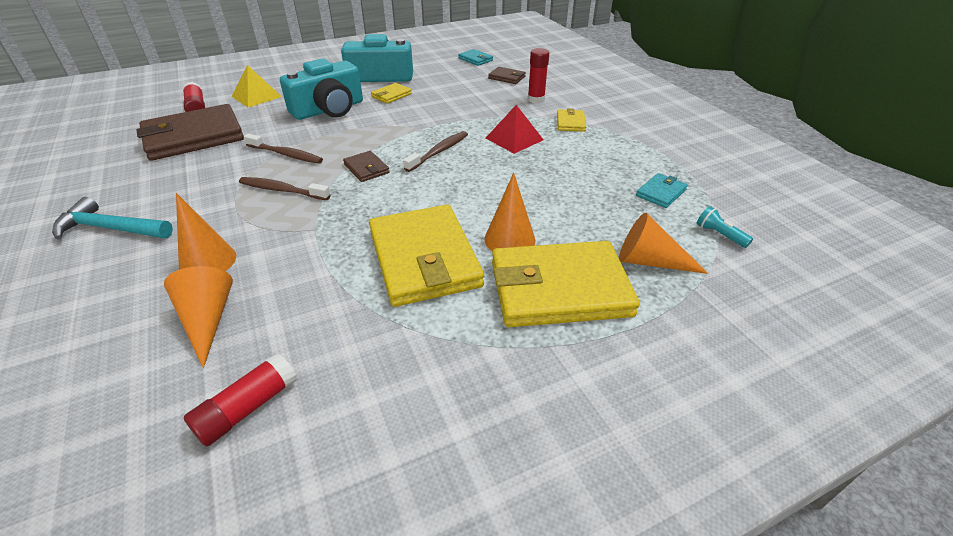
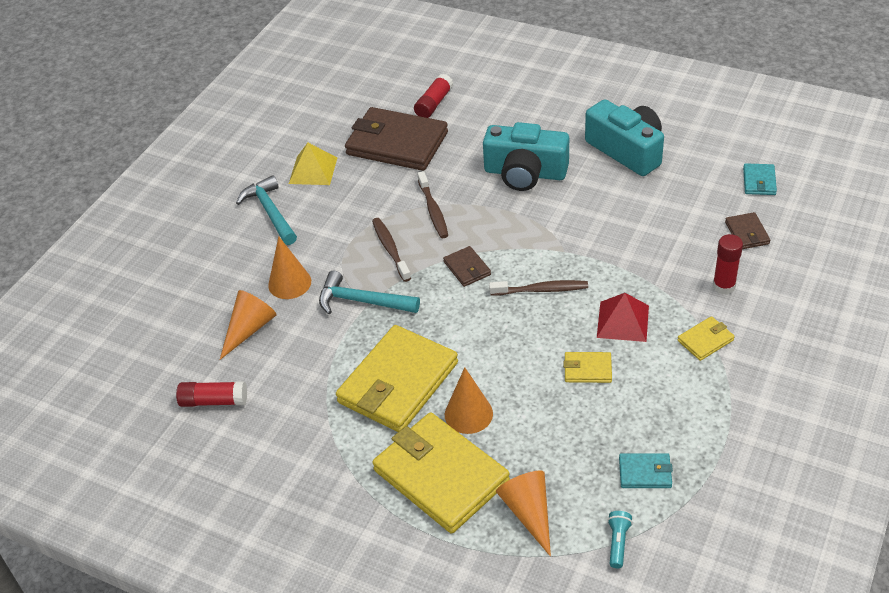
camera: 55 degrees right, 5 degrees up
yellow pyramid [232,65,282,107] -> yellow pyramid moved to [289,143,337,185]
brown wallet [343,151,389,182] -> brown wallet turned 45 degrees counterclockwise [443,246,491,287]
yellow wallet [371,83,412,104] -> yellow wallet moved to [564,352,612,383]
none -> turquoise hammer [319,271,420,314]

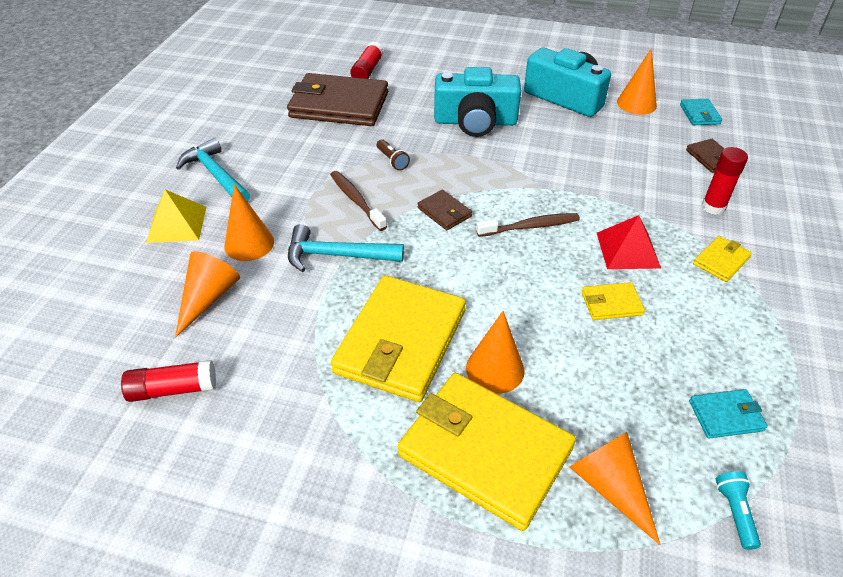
camera: 15 degrees left, 0 degrees up
yellow pyramid [289,143,337,185] -> yellow pyramid moved to [146,190,207,243]
brown toothbrush [417,171,448,238] -> brown flashlight [377,139,410,171]
none -> orange cone [617,48,657,115]

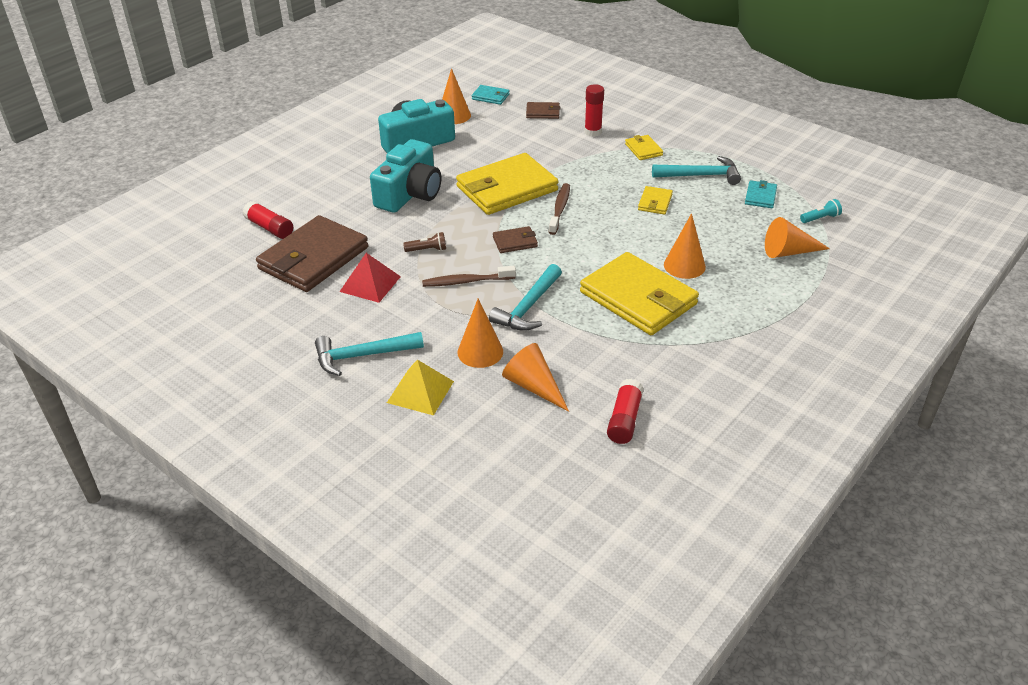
camera: 65 degrees left, 5 degrees down
yellow wallet [398,373,576,531] -> yellow wallet moved to [456,153,559,215]
red pyramid [597,215,661,269] -> red pyramid moved to [339,253,401,303]
turquoise flashlight [716,471,761,550] -> turquoise flashlight turned 135 degrees clockwise [800,199,842,223]
none -> turquoise hammer [652,156,741,185]

